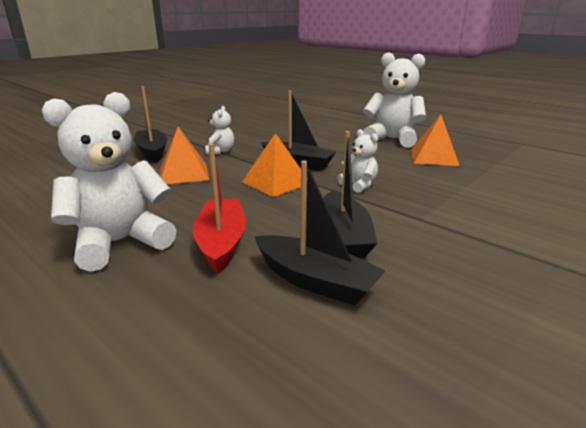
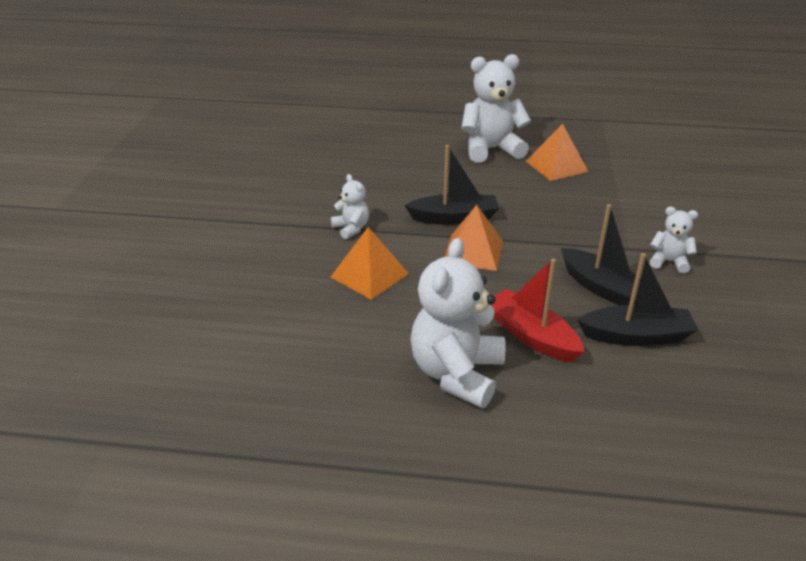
camera: 35 degrees left, 10 degrees up
black boat [134,86,167,163] -> none
white teddy bear [338,129,378,193] -> white teddy bear moved to [649,207,698,273]

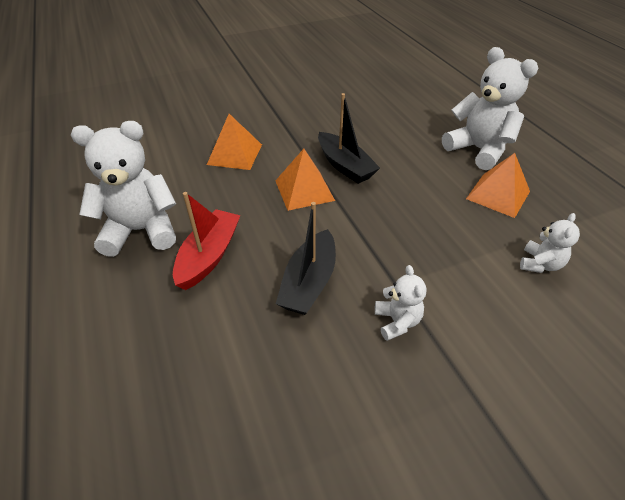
camera: 60 degrees right, 10 degrees up
white teddy bear [331,174,369,239] -> white teddy bear moved to [520,213,580,273]
black boat [577,253,698,346] -> none

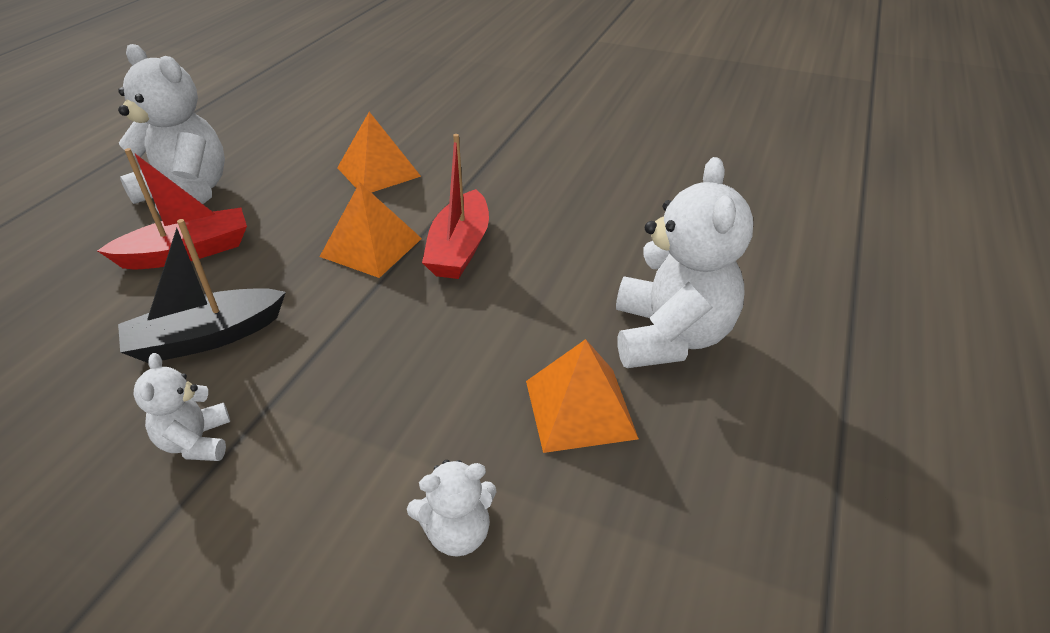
camera: 45 degrees right, 5 degrees down
black boat [318,93,380,184] -> red boat [422,134,489,279]
white teddy bear [375,265,427,341] -> white teddy bear turned 135 degrees clockwise [134,353,230,461]

